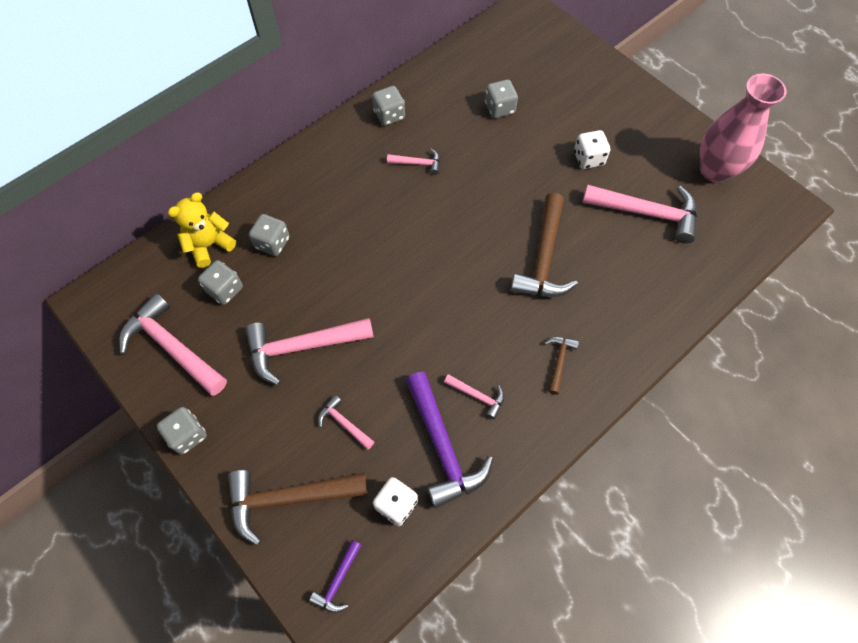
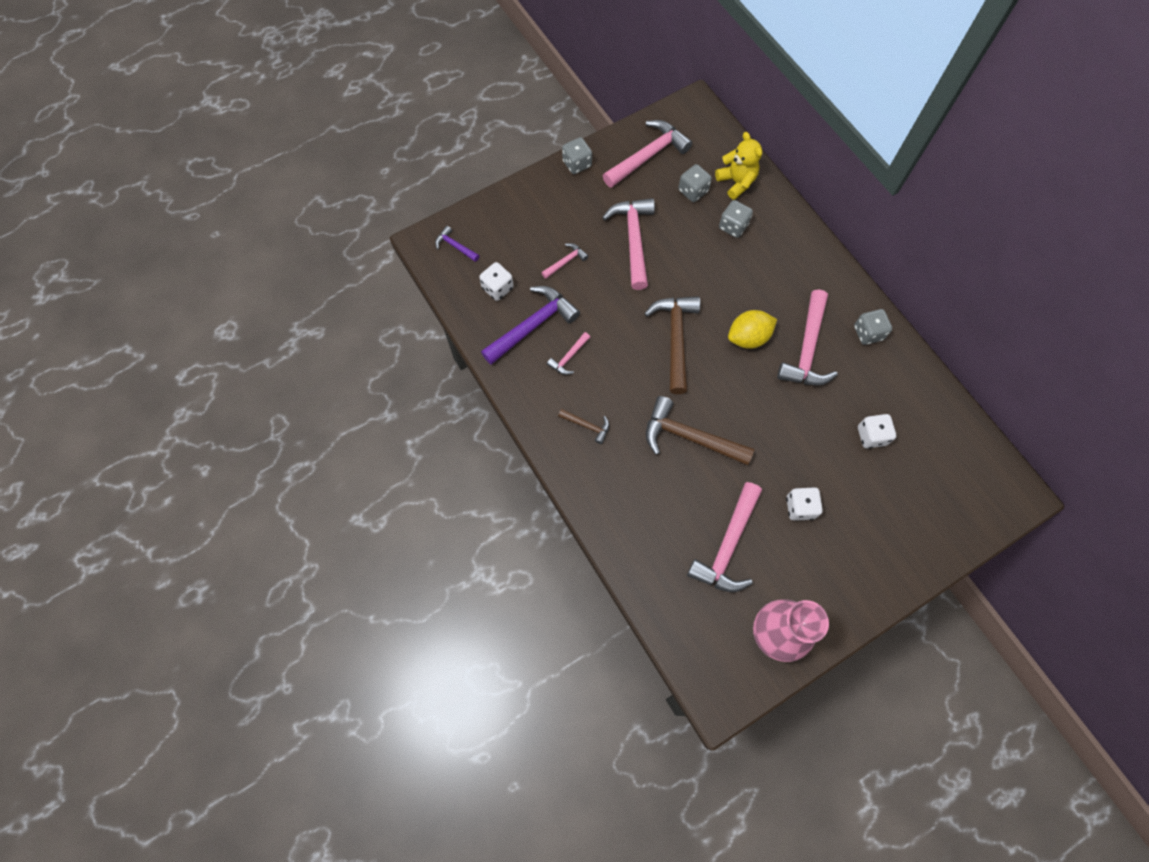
camera: 100 degrees right, 5 degrees up
brown hammer [228,470,368,545] -> brown hammer moved to [644,296,700,394]
pink hammer [387,149,440,175] -> pink hammer [777,290,838,385], size x2.04
purple hammer [406,372,493,508] -> purple hammer turned 150 degrees clockwise [481,286,580,365]
grey dice [485,79,518,118] -> white dice [858,414,896,448]
none -> yellow lemon [728,310,777,349]

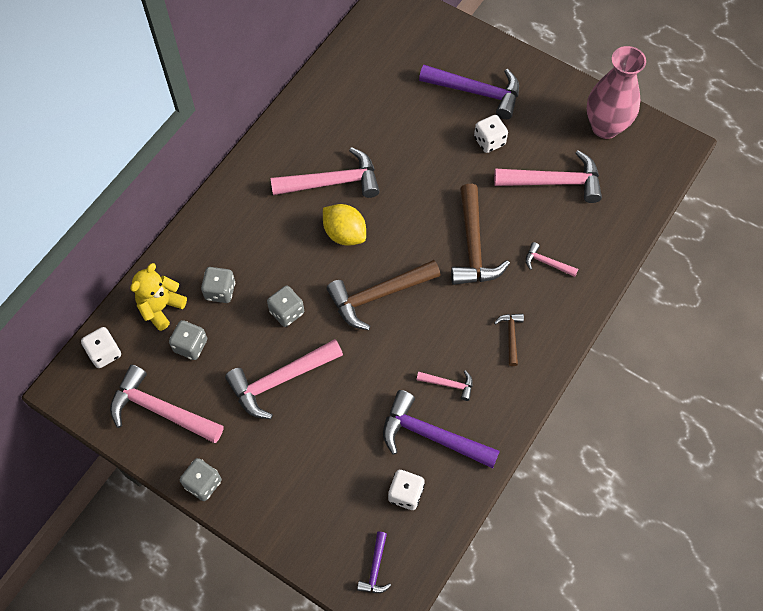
camera: 115 degrees left, 5 degrees down
pink hammer [541,243,588,279] -> pink hammer moved to [526,242,578,277]
grey dice [854,309,892,345] -> grey dice moved to [267,286,304,327]
white dice [858,414,896,448] -> white dice moved to [81,327,121,368]
none -> purple hammer [419,65,519,119]

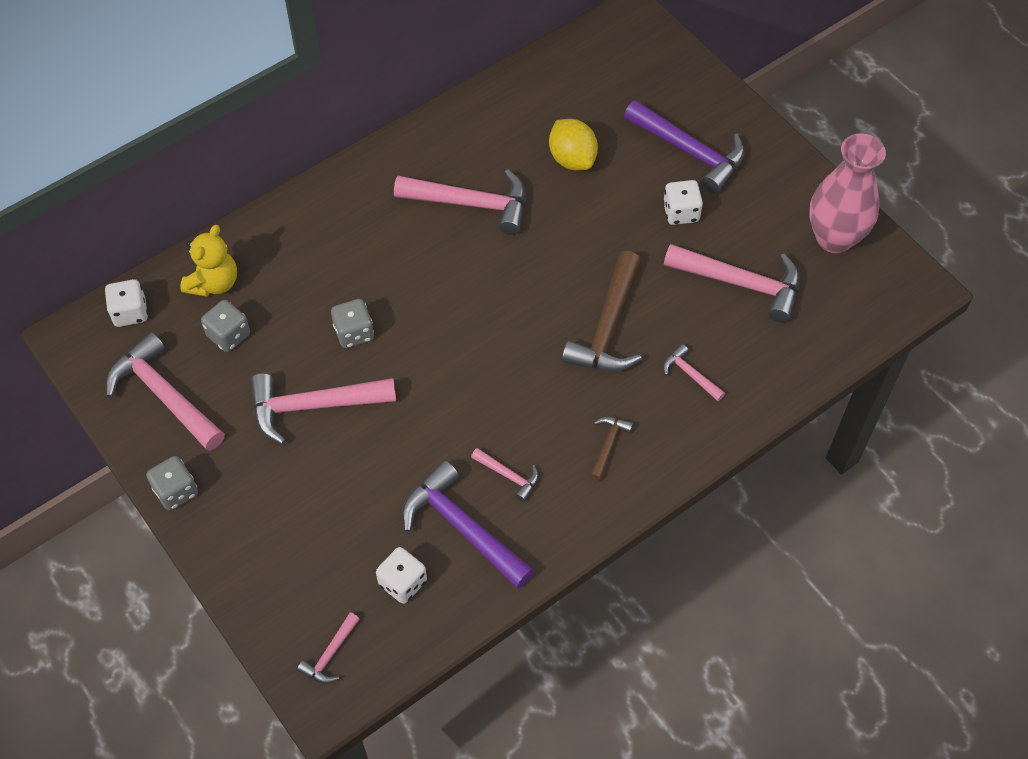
camera: 20 degrees right, 5 degrees down
yellow teddy bear [130,263,187,331] -> yellow teddy bear turned 150 degrees clockwise [180,225,237,297]
grey dice [201,267,235,303] -> none
yellow lemon [323,204,366,246] -> yellow lemon moved to [549,119,598,171]
brown hammer [326,260,441,330] -> none
purple hammer [357,532,391,593] -> pink hammer [297,613,360,684]

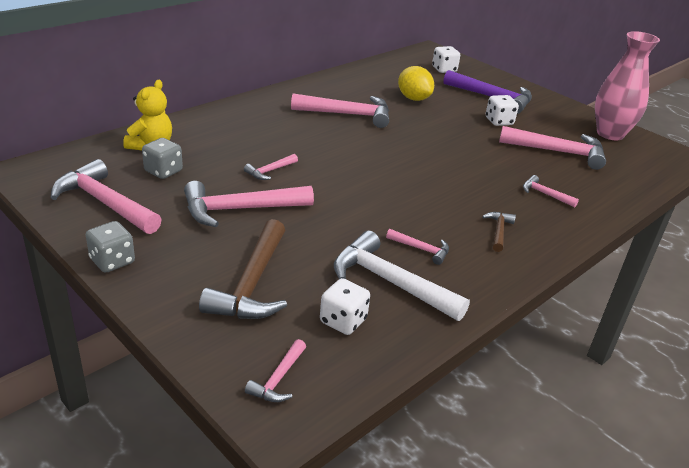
camera: 10 degrees left, 25 degrees down
white dice [105,279,148,327] -> white dice moved to [432,46,460,73]
grey dice [331,299,374,348] -> pink hammer [244,154,298,180]
purple hammer [402,460,534,589] -> white hammer [334,231,470,321]
brown hammer [562,251,642,372] -> brown hammer moved to [199,219,287,319]

